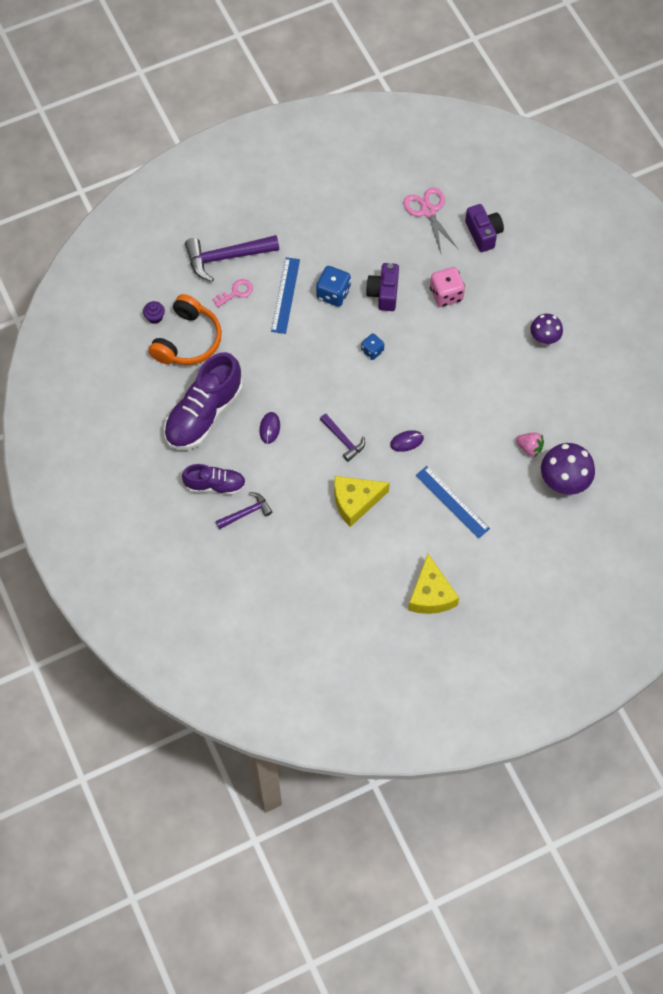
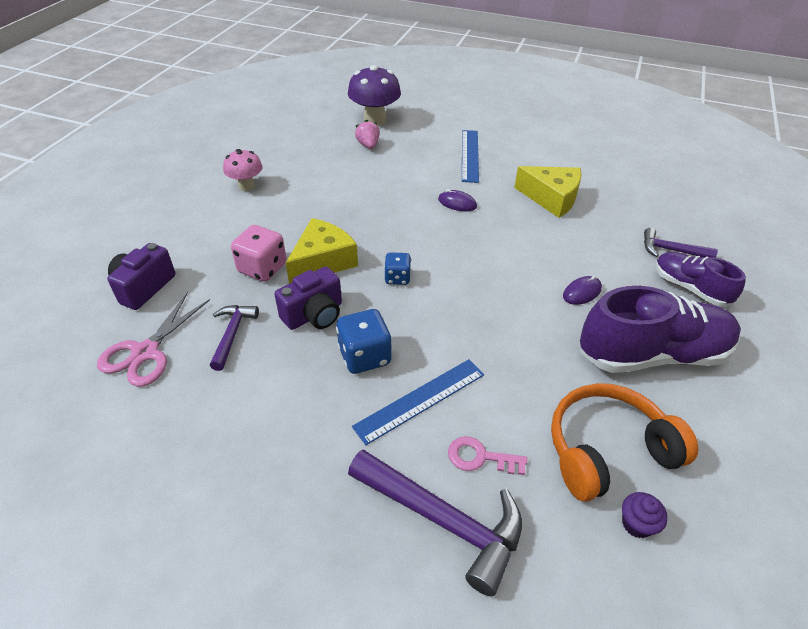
camera: 135 degrees left, 20 degrees down
purple hammer [320,414,365,462] -> purple hammer moved to [210,305,259,371]
yellow cheese [408,554,459,614] -> yellow cheese moved to [286,218,358,284]
purple mushroom [530,314,563,345] -> pink mushroom [223,149,262,191]

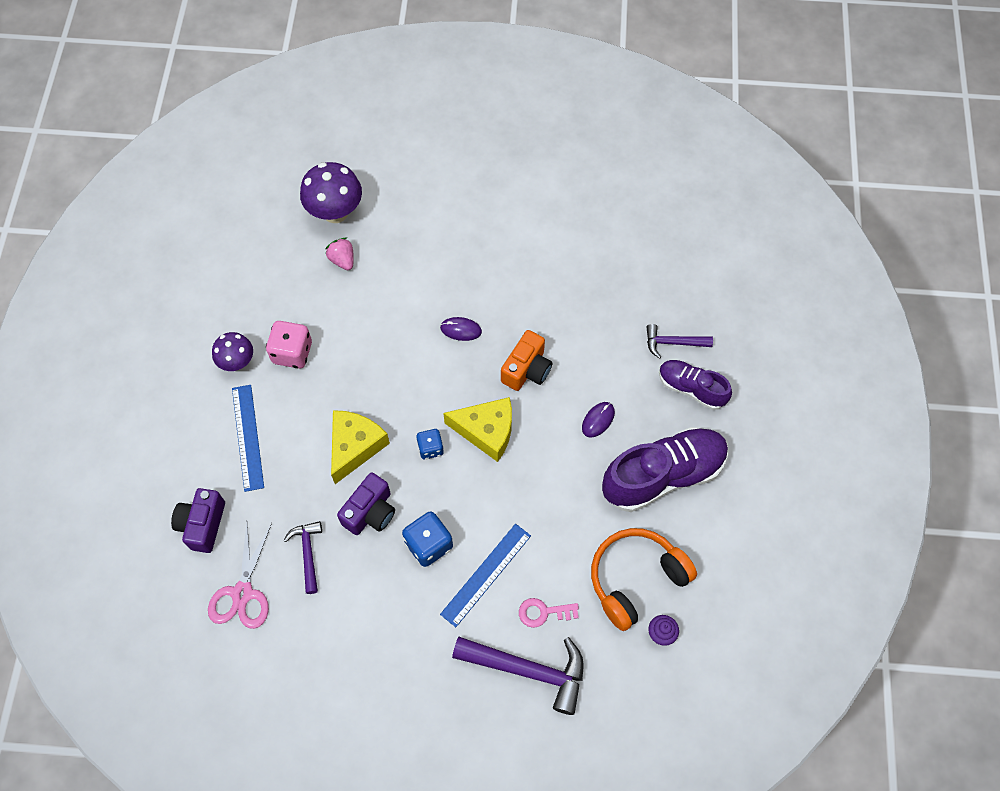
camera: 15 degrees left, 20 degrees up
pink mushroom [223,149,262,191] -> purple mushroom [212,332,253,371]
pink dice [231,225,286,282] -> pink dice moved to [266,321,312,369]
blue ruler [462,130,479,183] -> blue ruler moved to [232,385,264,492]
yellow cheese [514,166,582,218] -> yellow cheese moved to [443,397,512,462]
none -> orange camera [501,330,552,391]

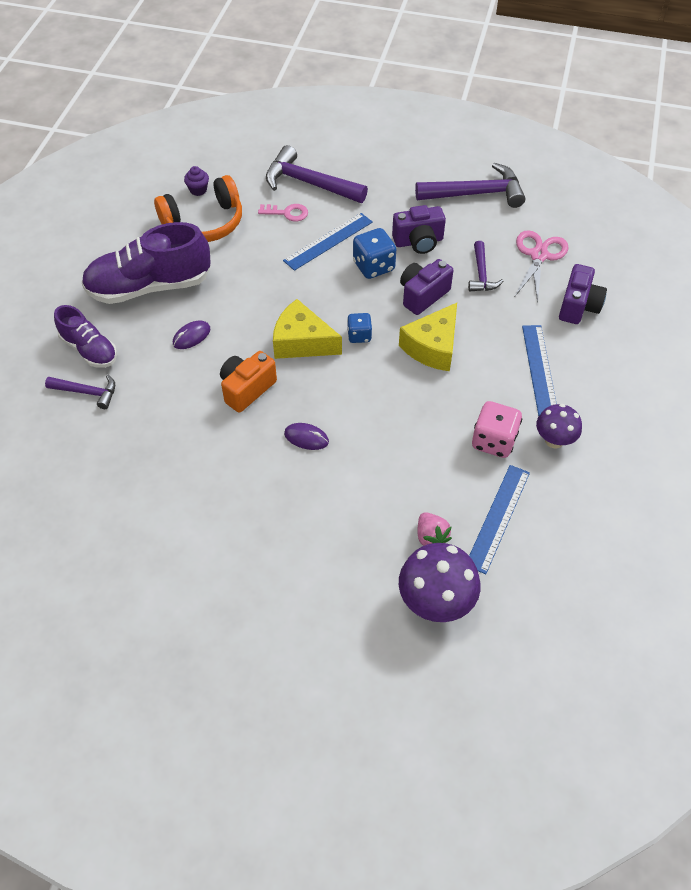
camera: 170 degrees left, 10 degrees down
none -> purple camera [392,205,446,254]
none -> purple hammer [415,163,525,208]
none -> blue ruler [469,465,530,574]

